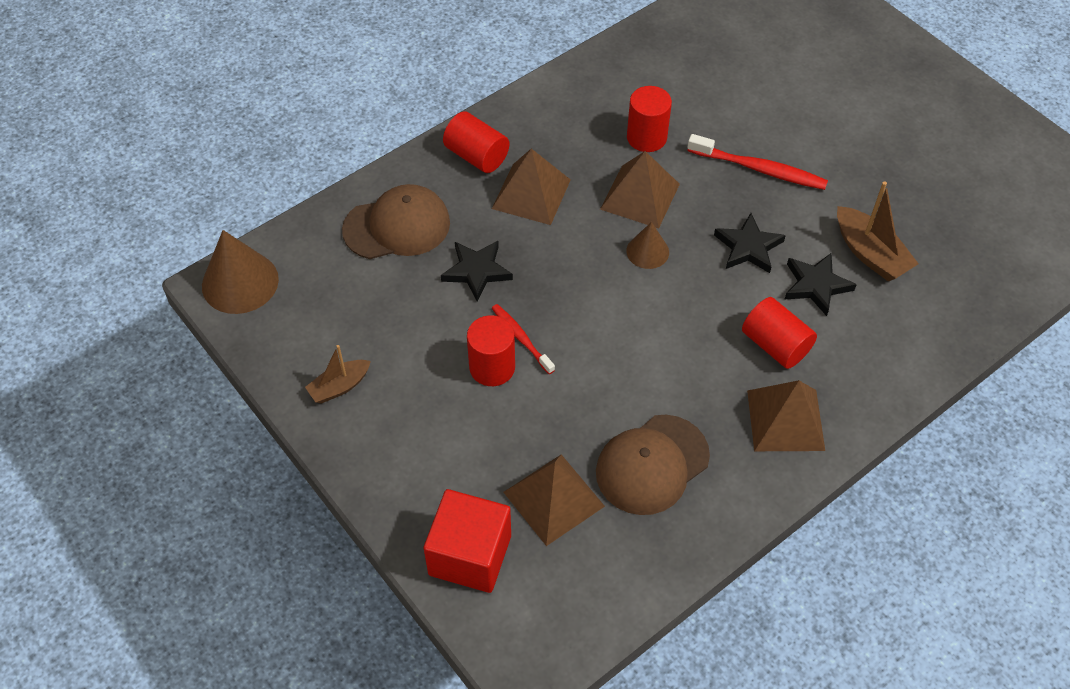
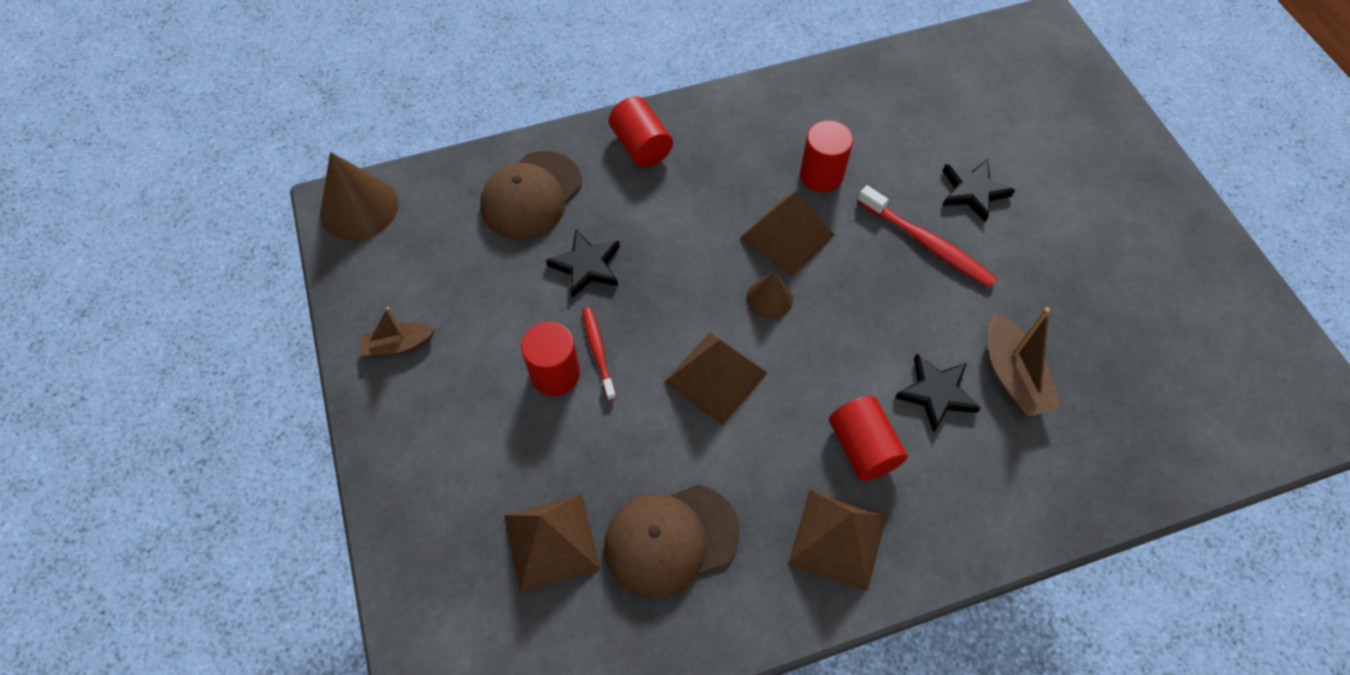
camera: 20 degrees right, 5 degrees up
brown cap [342,184,450,259] -> brown cap turned 120 degrees clockwise [480,151,582,240]
red cube [424,489,511,593] -> none
brown pyramid [492,148,571,225] -> brown pyramid moved to [665,332,767,425]
black star [714,213,786,273] -> black star moved to [942,159,1015,223]

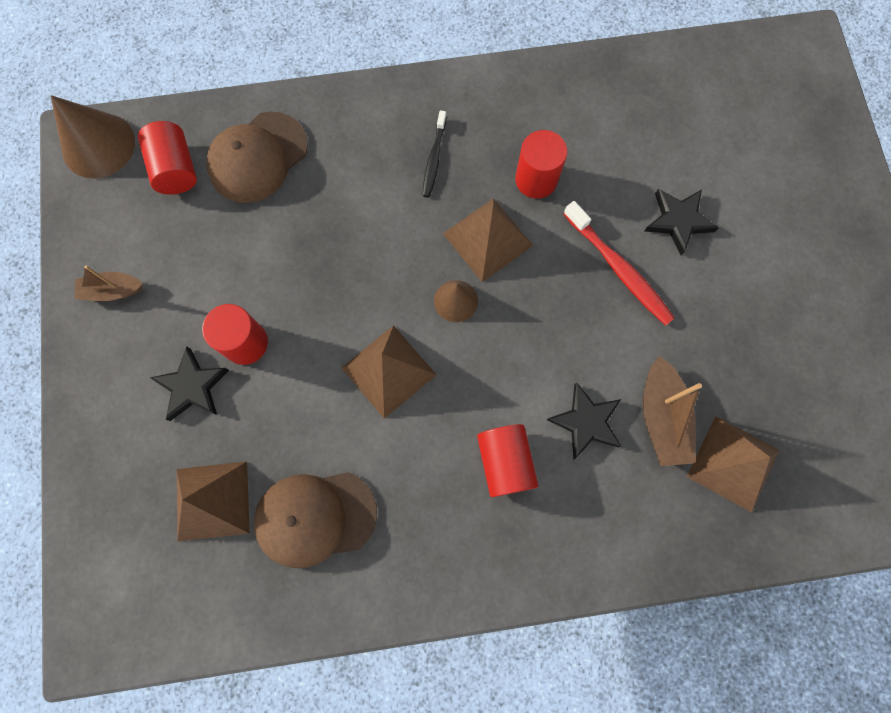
camera: 10 degrees right, 15 degrees up
black star [546,229,620,299] -> black star moved to [150,347,229,421]
red toothbrush [582,308,616,401] -> none
red cylinder [609,96,673,167] -> red cylinder moved to [138,121,197,195]
brown pyramid [788,490,887,591] -> brown pyramid moved to [687,416,779,512]
none -> black toothbrush [422,111,447,197]

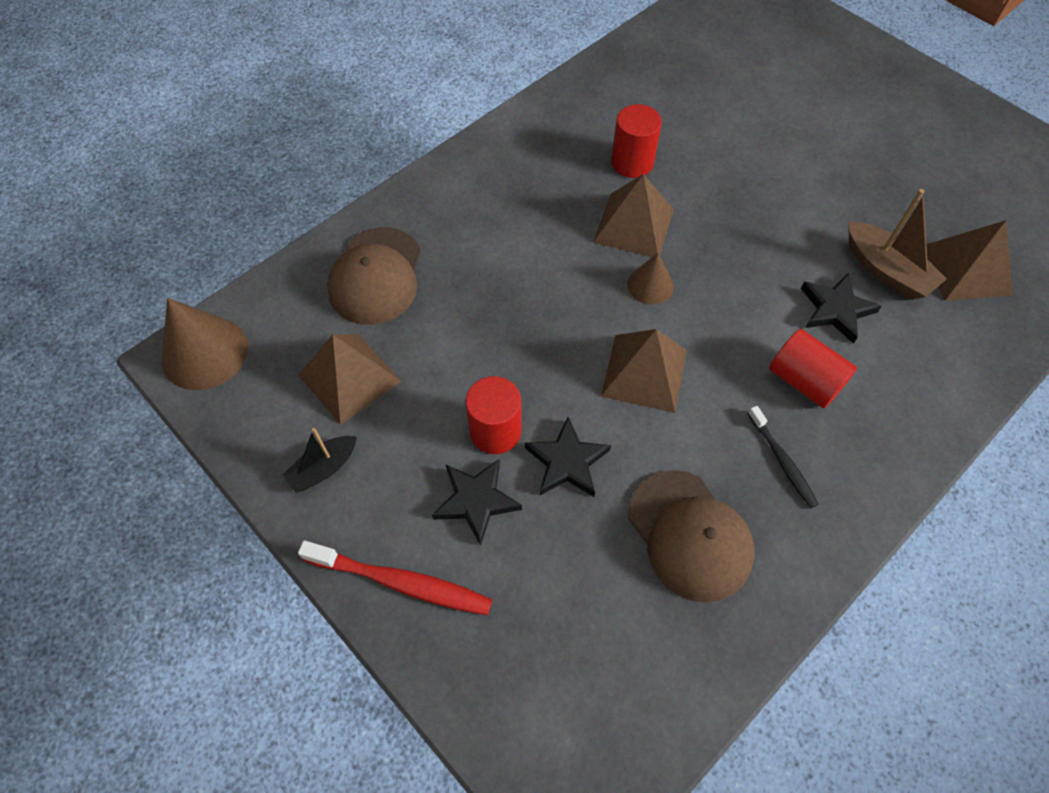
camera: 35 degrees left, 15 degrees down
brown boat [74,266,143,301] -> black boat [283,428,357,493]
red cylinder [138,121,197,195] -> none
brown pyramid [177,461,250,542] -> brown pyramid moved to [298,334,401,425]
brown cap [254,472,377,568] -> brown cap turned 75 degrees counterclockwise [629,470,755,603]
black toothbrush [422,111,447,197] -> black toothbrush moved to [748,406,819,508]
red toothbrush [564,201,675,326] -> red toothbrush moved to [298,541,492,615]
black star [645,189,719,255] -> black star moved to [525,417,611,497]

